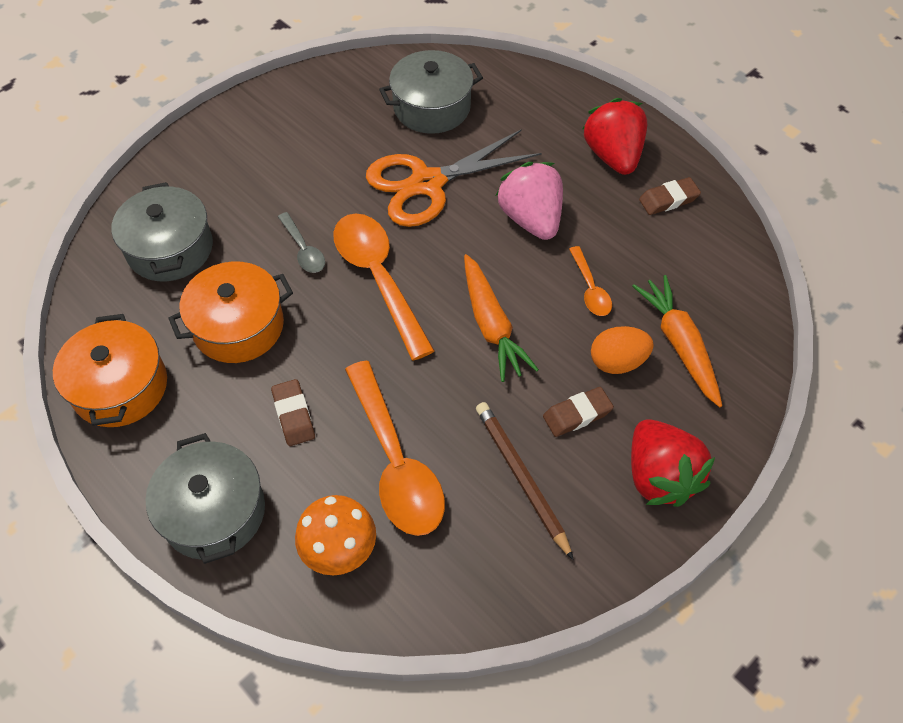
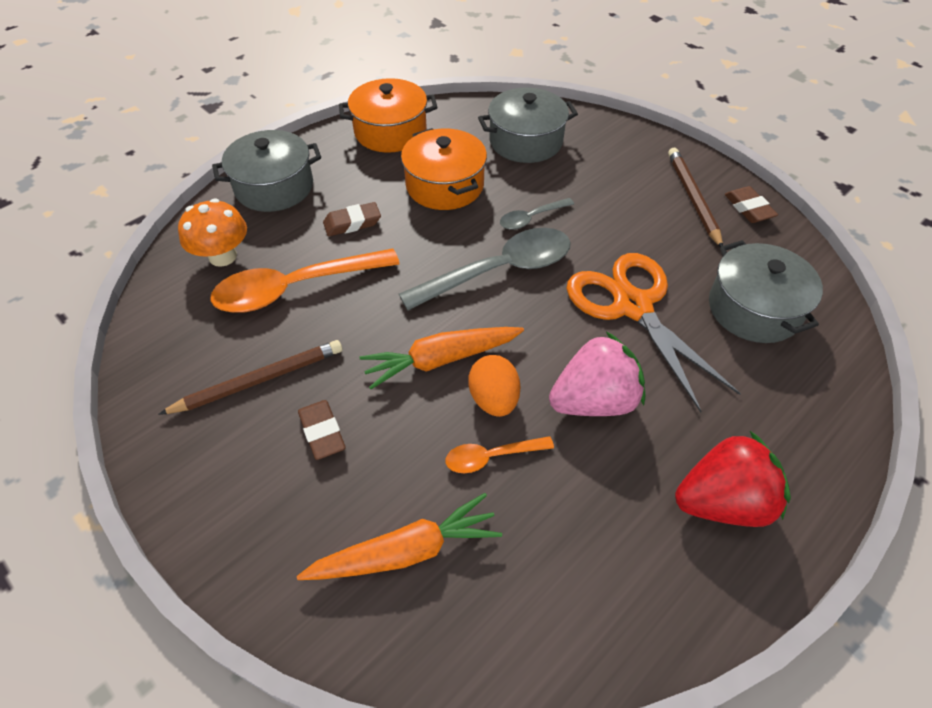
camera: 90 degrees right, 5 degrees down
orange spoon [333,213,435,360] -> grey spoon [399,228,571,310]
orange egg [591,326,654,374] -> orange egg moved to [468,355,521,417]
red strawberry [631,419,715,507] -> none
brown eraser [639,177,701,215] -> brown eraser moved to [725,186,778,223]
none -> brown pencil [668,148,723,247]

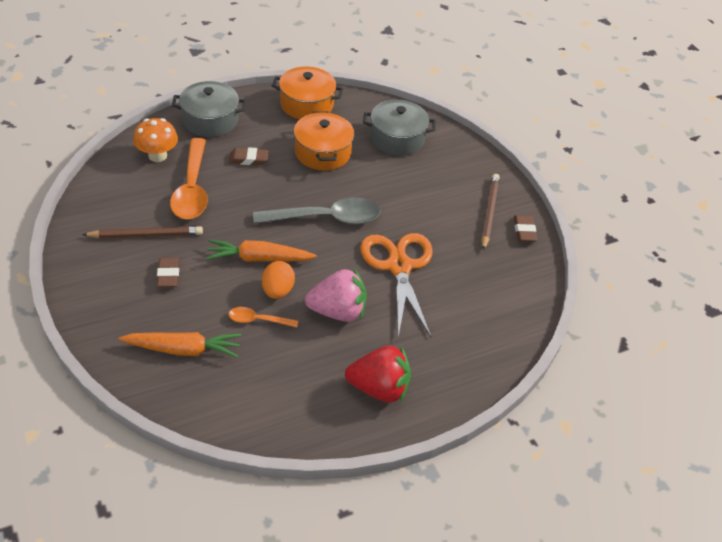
camera: 15 degrees right, 5 degrees down
orange spoon [210,248,400,313] -> orange spoon turned 90 degrees counterclockwise [170,138,208,219]
grey spoon [500,198,574,230] -> none
grey pot [709,240,823,343] -> none

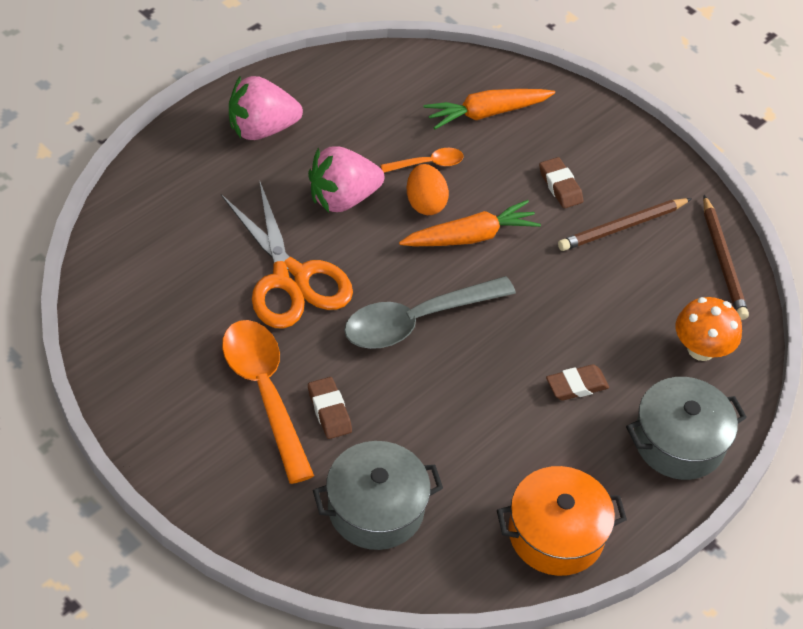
camera: 160 degrees right, 5 degrees up
orange spoon [170,138,208,219] -> orange spoon moved to [222,320,314,484]
orange pot [294,111,354,171] -> none
red strawberry [345,346,411,403] -> pink strawberry [229,75,303,140]
brown pencil [481,174,500,251] -> brown pencil moved to [703,195,749,320]
brown eraser [514,215,537,242] -> brown eraser moved to [308,377,352,439]

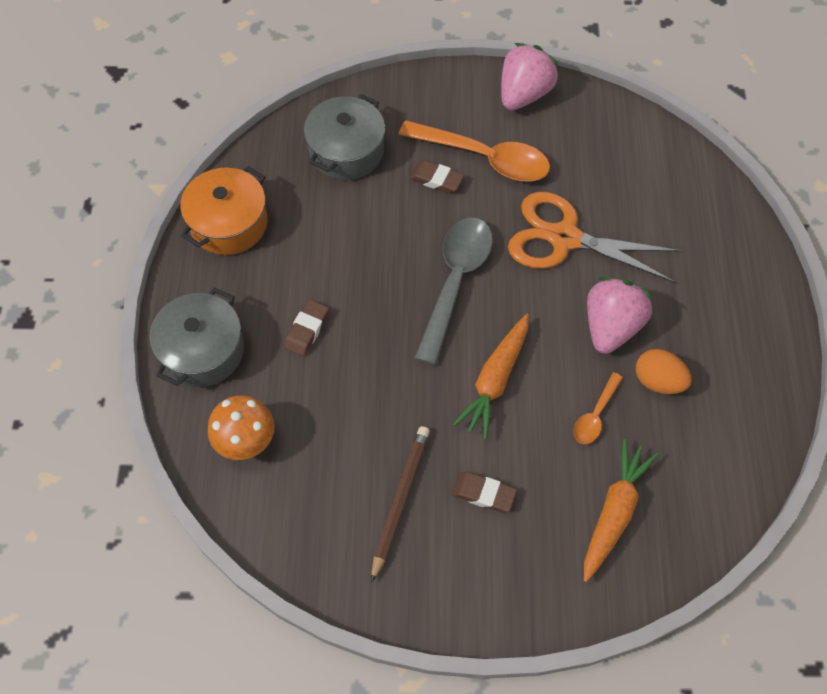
camera: 140 degrees right, 10 degrees up
pink strawberry [229,75,303,140] -> pink strawberry moved to [501,43,559,110]
orange egg [407,164,449,215] -> orange egg moved to [636,349,692,394]
brown pencil [703,195,749,320] -> none

